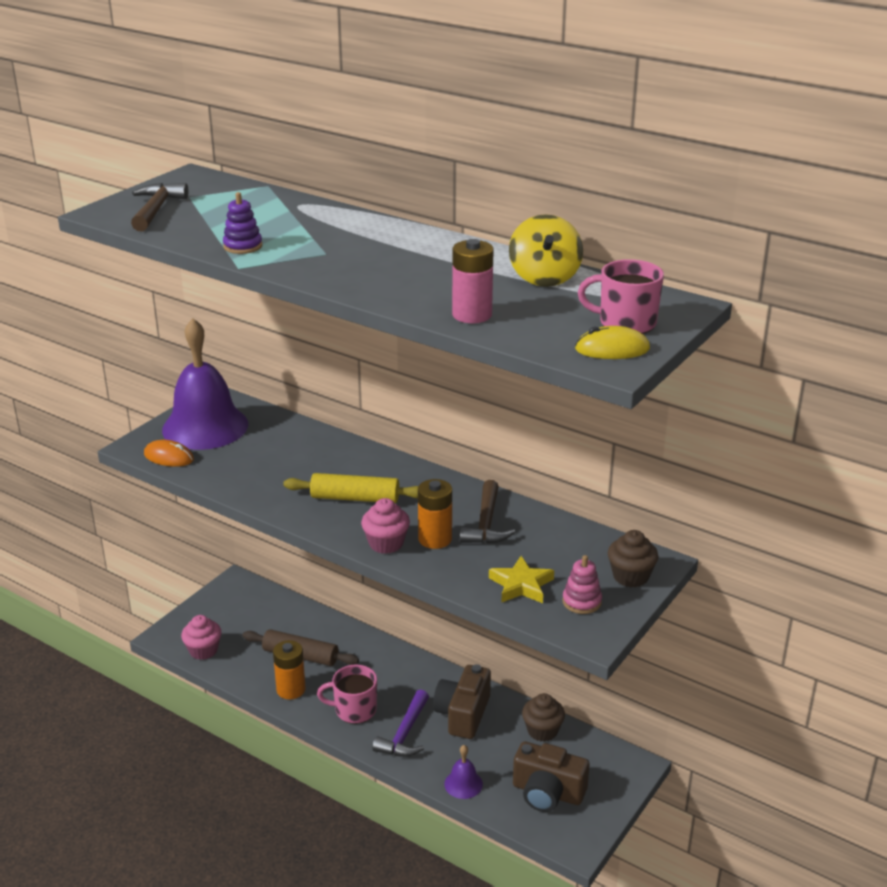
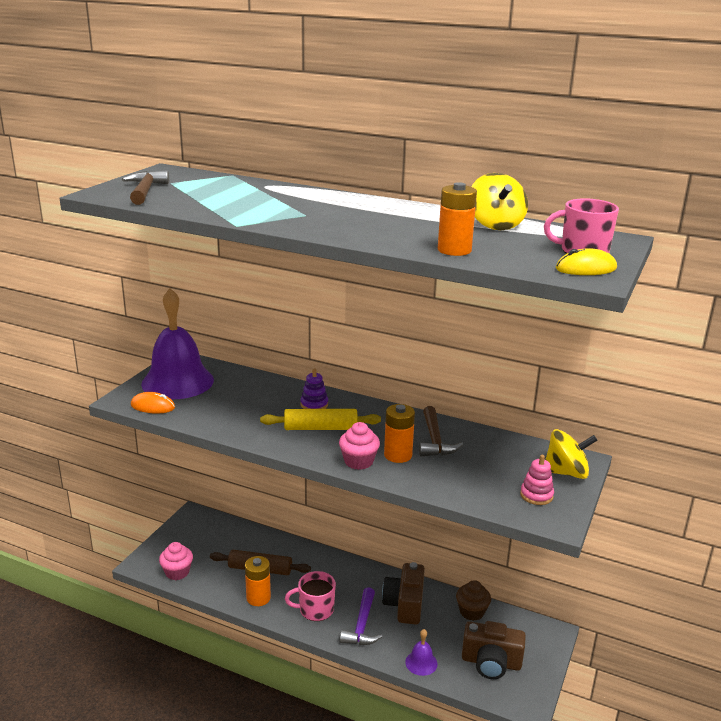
camera: 10 degrees left, 5 degrees down
purple stacking toy [223,192,262,254] -> purple stacking toy moved to [301,368,328,409]
pink battery [452,239,494,323] -> orange battery [438,182,477,256]
yellow star [489,556,554,603] -> none
brown cupcake [608,530,659,587] -> yellow spinning top [545,429,597,479]

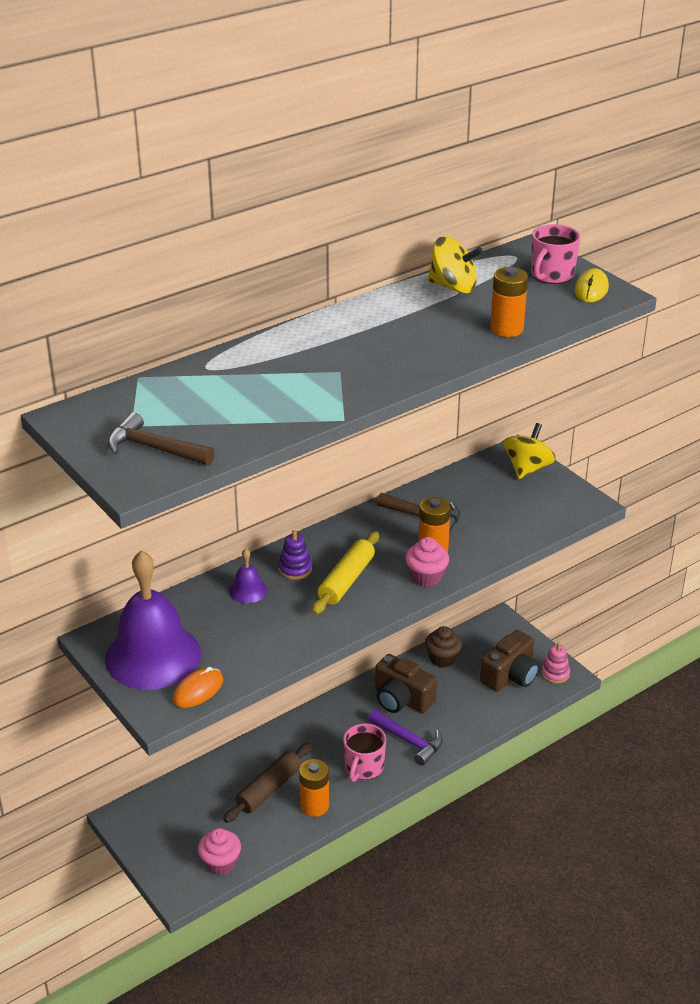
camera: 60 degrees left, 10 degrees up
purple bell [405,629,437,676] -> purple bell moved to [229,549,267,603]
pink stacking toy [520,455,554,505] -> pink stacking toy moved to [541,642,570,684]

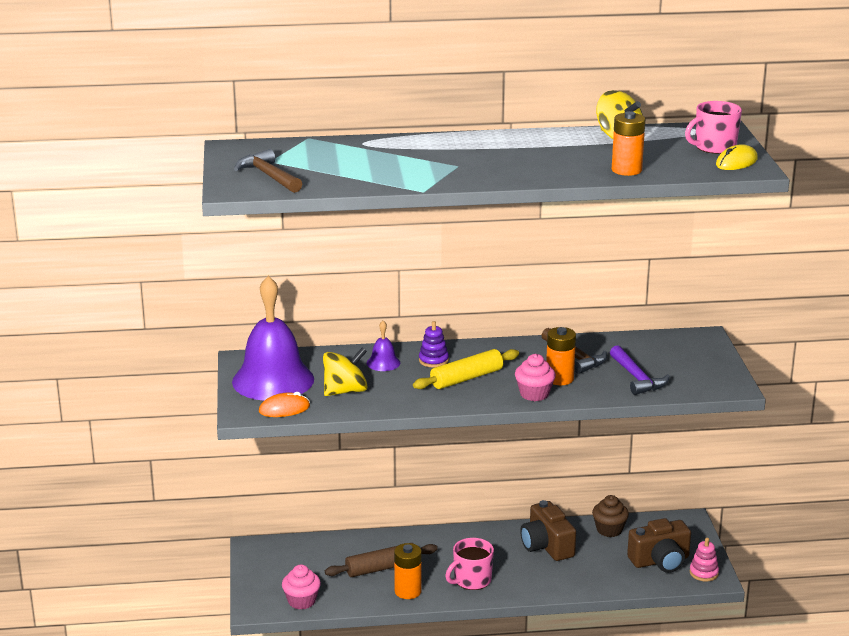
camera: 30 degrees right, 10 degrees down
purple hammer [368,710,443,766] -> purple hammer moved to [610,346,670,395]
yellow spinning top [503,423,556,479] -> yellow spinning top moved to [323,347,368,396]

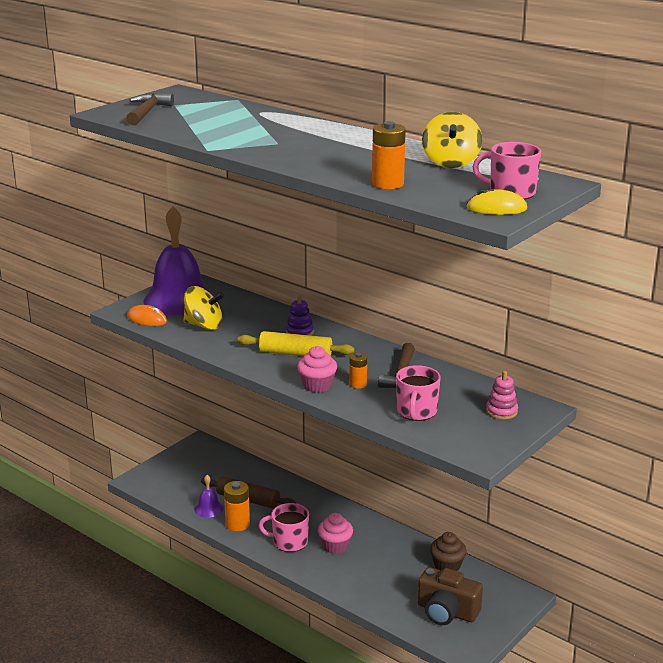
camera: 45 degrees right, 0 degrees up
pink cupcake [282,565,321,610] -> pink cupcake moved to [318,513,353,554]
purple bell [367,321,400,371] -> purple bell moved to [194,475,224,518]
brown camera [520,500,576,561] -> none
orange battery [546,327,576,385] -> orange battery [349,353,367,389], size x0.62
purple hammer [610,346,670,395] -> pink mug [396,365,441,421]
pink stacking toy [690,538,719,581] -> pink stacking toy moved to [486,371,518,419]

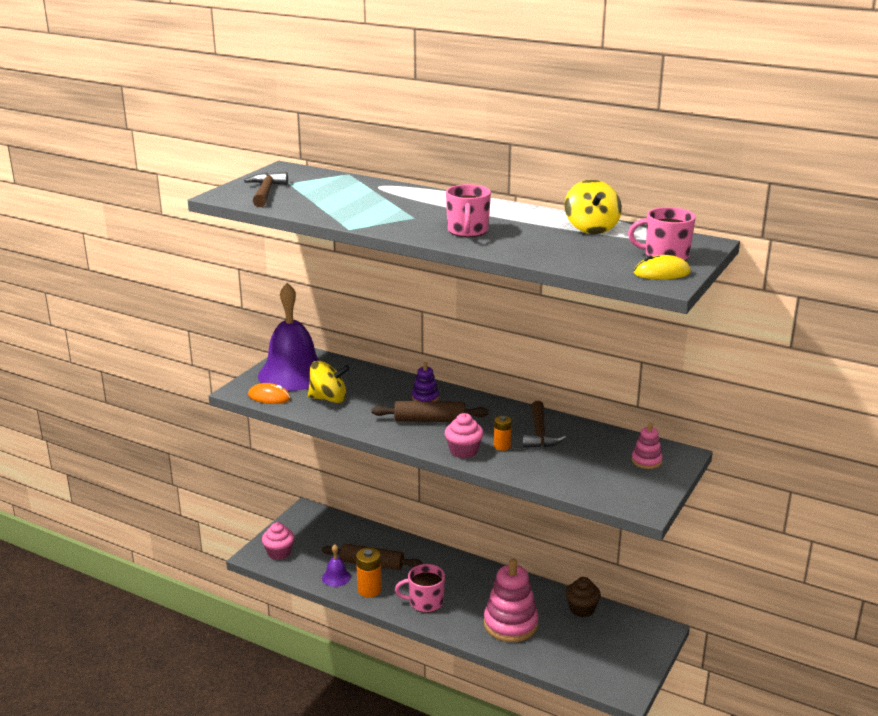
camera: 10 degrees left, 0 degrees up
yellow rolling pin [238,331,354,356] -> brown rolling pin [372,401,488,422]
pink cupcake [318,513,353,554] -> pink cupcake moved to [262,522,295,560]
orange battery [372,121,406,189] -> none
pink mug [396,365,441,421] -> pink mug moved to [446,184,491,237]
brown camera [418,567,483,625] -> none
none -> pink stacking toy [484,559,539,642]

